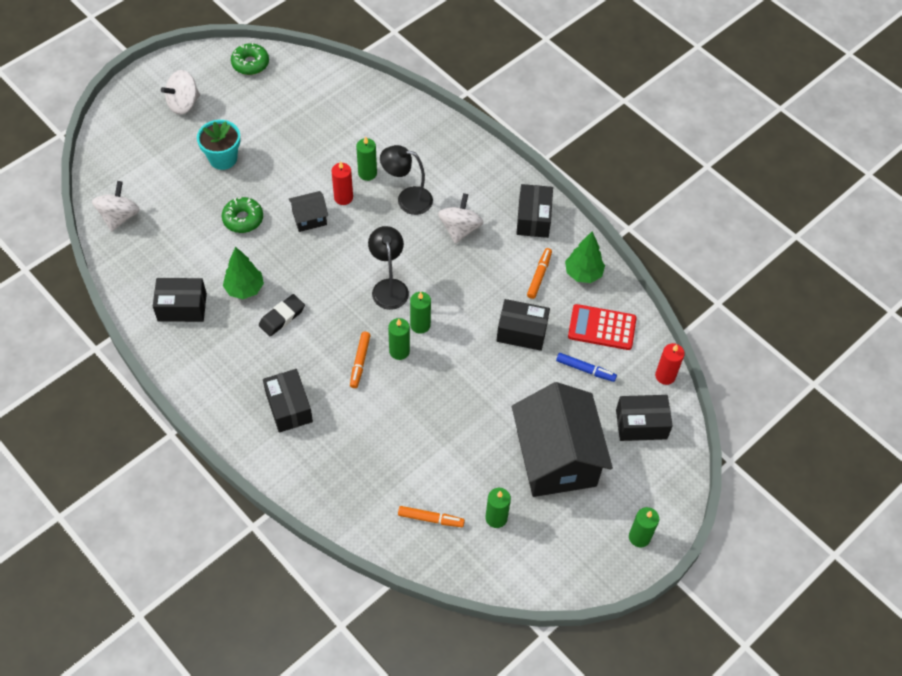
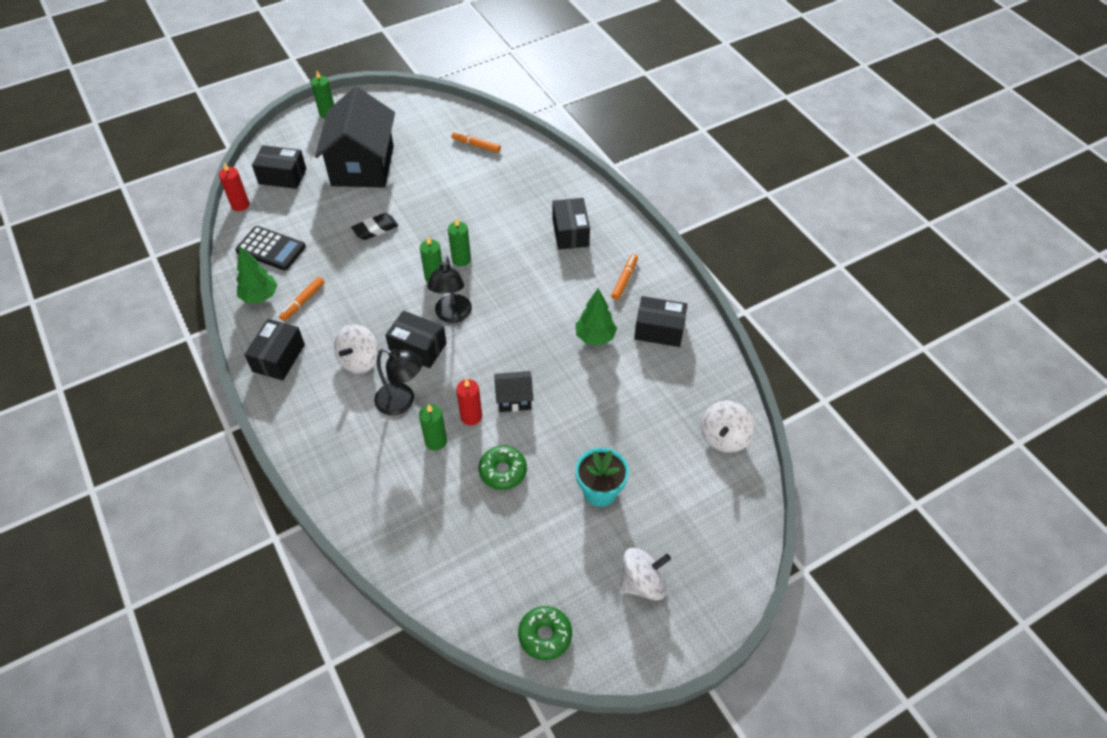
camera: 165 degrees left, 5 degrees down
green donut [222,197,263,233] -> green donut moved to [479,445,527,490]
black eraser [259,294,305,336] -> black eraser moved to [351,213,398,240]
orange marker [350,332,371,388] -> orange marker moved to [611,254,638,300]
green candle [485,488,511,528] -> none
black box [496,299,550,351] -> black box moved to [385,311,447,368]
blue marker [556,353,617,382] -> none
red calculator [568,304,637,350] -> black calculator [235,226,306,270]

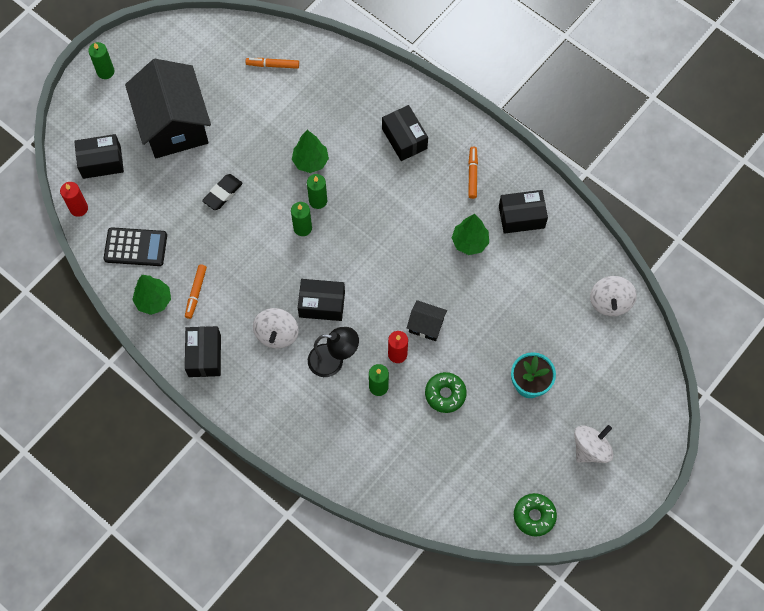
camera: 20 degrees left, 15 degrees up
black lamp [427,255,472,323] -> none
black house [494,371,533,412] -> black house turned 45 degrees clockwise [407,300,447,341]
none -> green tree [292,130,329,173]

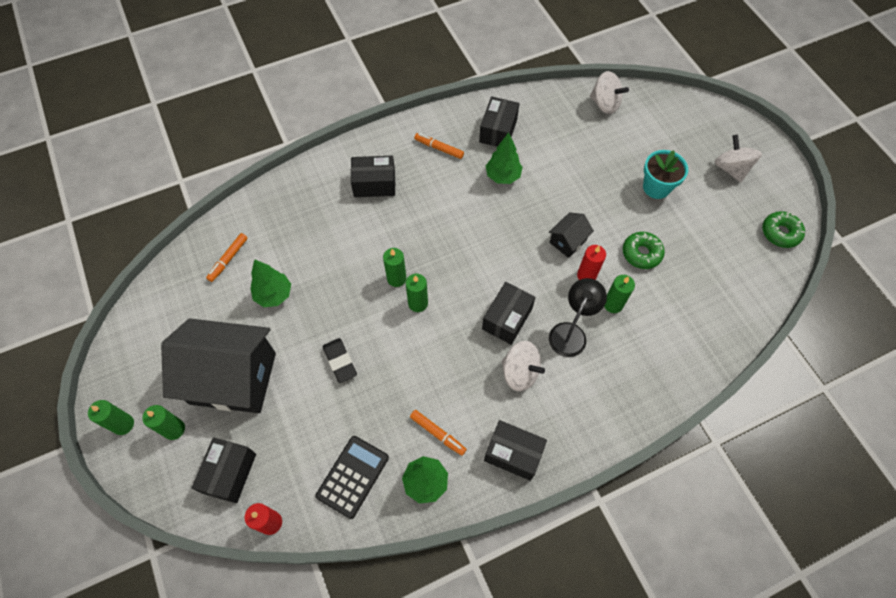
camera: 65 degrees left, 5 degrees down
green tree [292,130,329,173] -> green tree moved to [251,259,291,307]
none -> green candle [142,405,185,440]

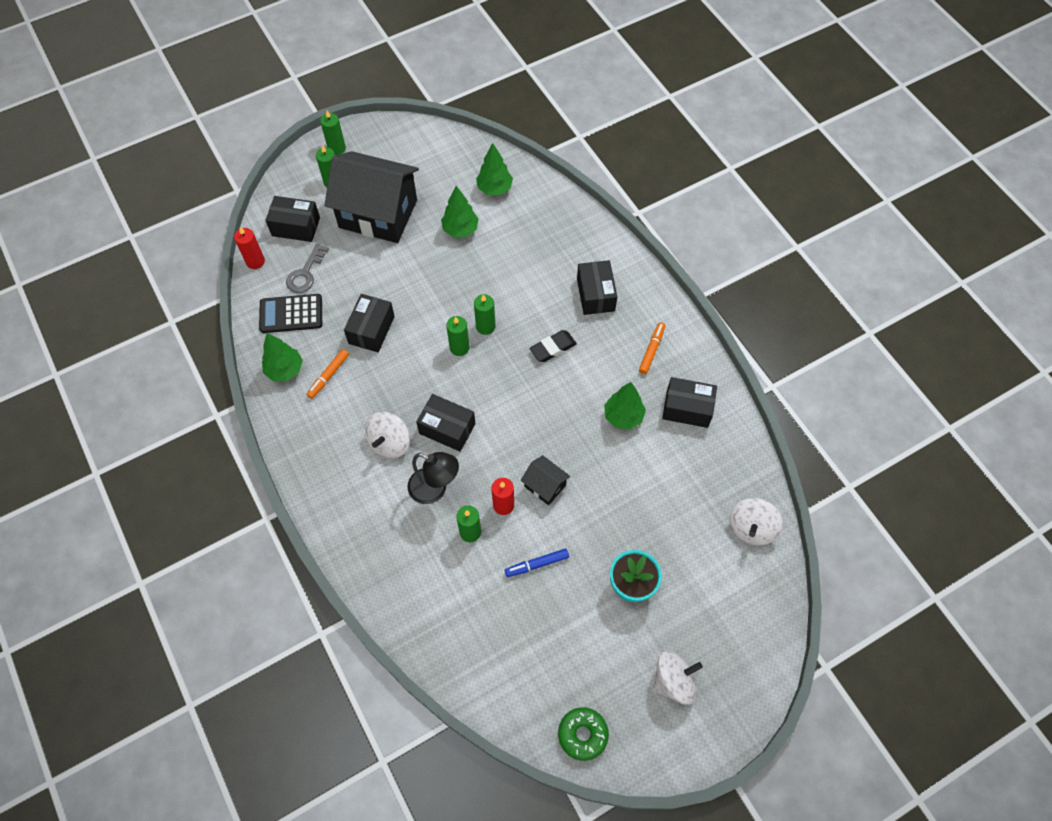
camera: 85 degrees right, 0 degrees up
black house [161,318,276,413] -> black house turned 75 degrees counterclockwise [324,151,419,243]
orange marker [206,233,248,282] -> green tree [476,143,513,195]
black calculator [315,436,389,519] -> black calculator turned 150 degrees clockwise [259,294,322,333]
black eraser [323,338,357,383] -> black eraser moved to [530,330,577,362]
black box [484,420,547,481] -> black box moved to [344,294,395,352]
green donut [623,232,665,269] -> blue marker [505,549,569,577]
none -> grey key [286,243,329,293]

